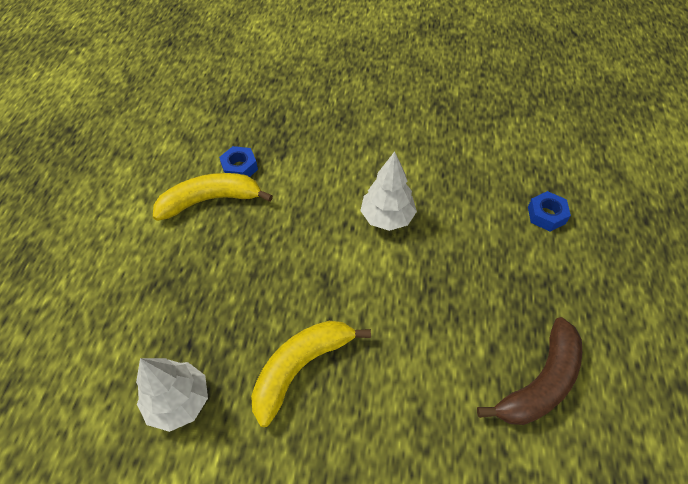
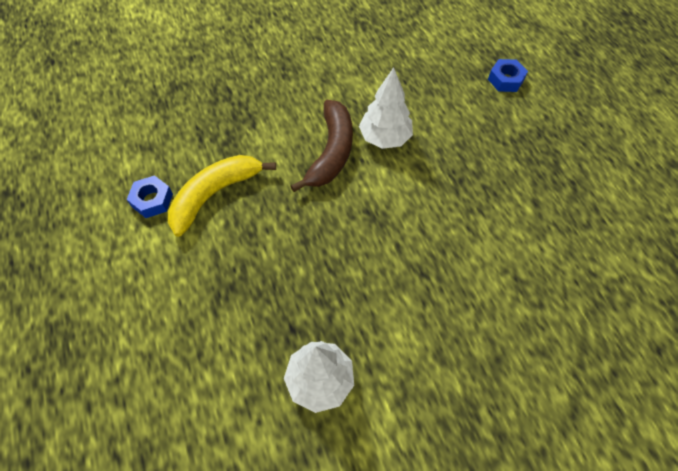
camera: 30 degrees left, 5 degrees up
blue nut [219,146,258,177] -> blue nut moved to [127,175,173,218]
yellow banana [251,321,371,427] -> none
brown banana [477,317,582,425] -> brown banana moved to [291,100,353,192]

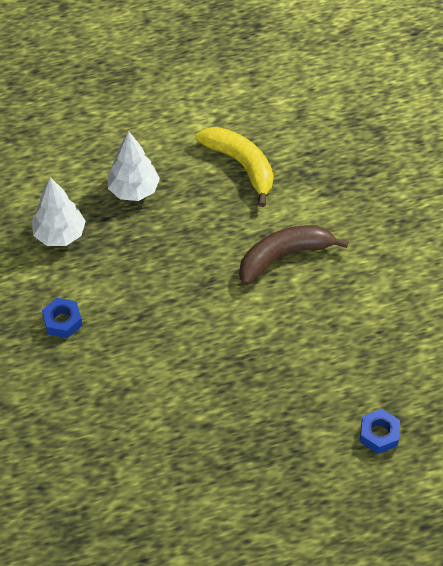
camera: 95 degrees right, 5 degrees down
blue nut [127,175,173,218] -> blue nut moved to [42,298,83,338]
brown banana [291,100,353,192] -> brown banana turned 135 degrees clockwise [239,225,349,285]
white tree [359,67,413,149] -> white tree moved to [108,131,160,201]

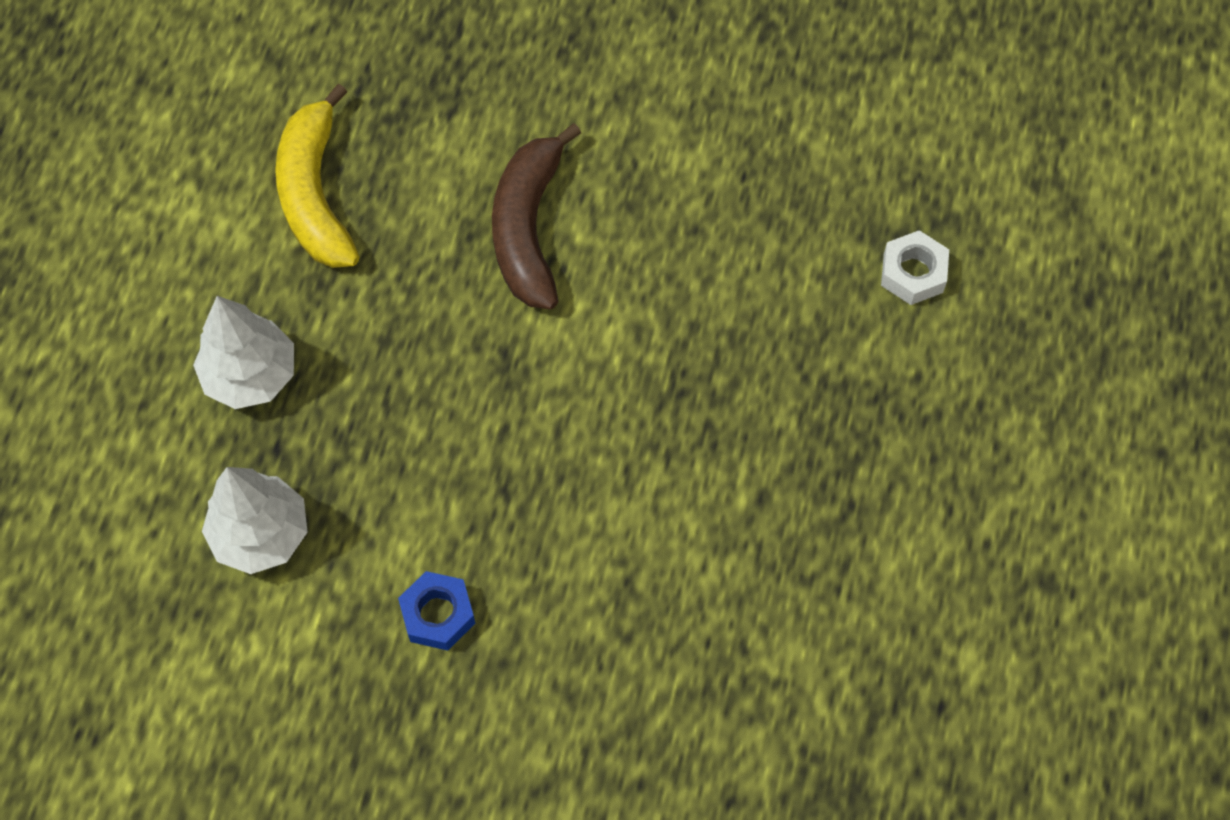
camera: 60 degrees left, 10 degrees up
yellow banana [196,127,274,207] -> yellow banana turned 90 degrees counterclockwise [275,84,360,268]
blue nut [360,409,400,454] -> white nut [881,230,949,305]

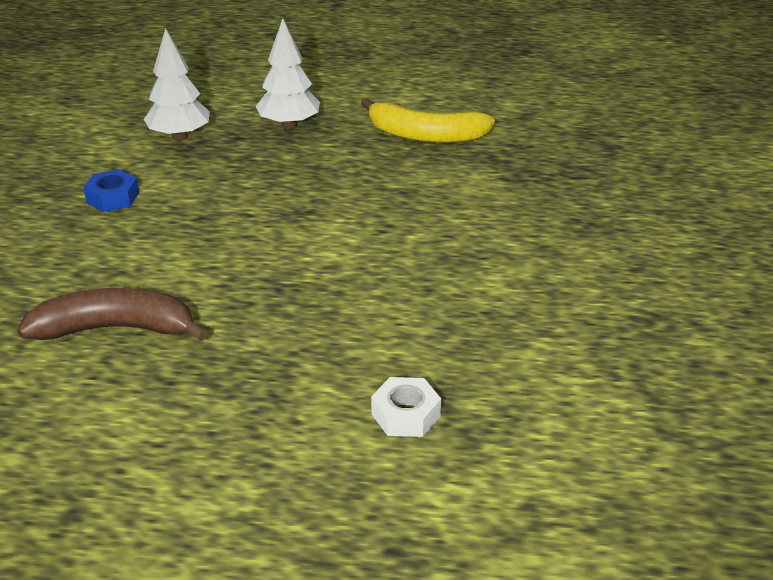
camera: 85 degrees right, 30 degrees down
yellow banana [275,84,360,268] -> yellow banana turned 150 degrees counterclockwise [361,98,495,143]
brown banana [492,123,581,309] -> brown banana moved to [17,288,208,341]

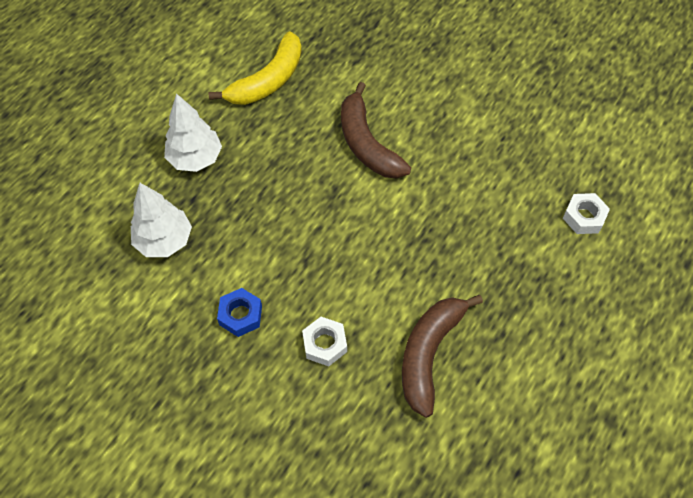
camera: 65 degrees left, 25 degrees up
none -> white nut [302,317,347,366]
none -> brown banana [341,82,411,178]

